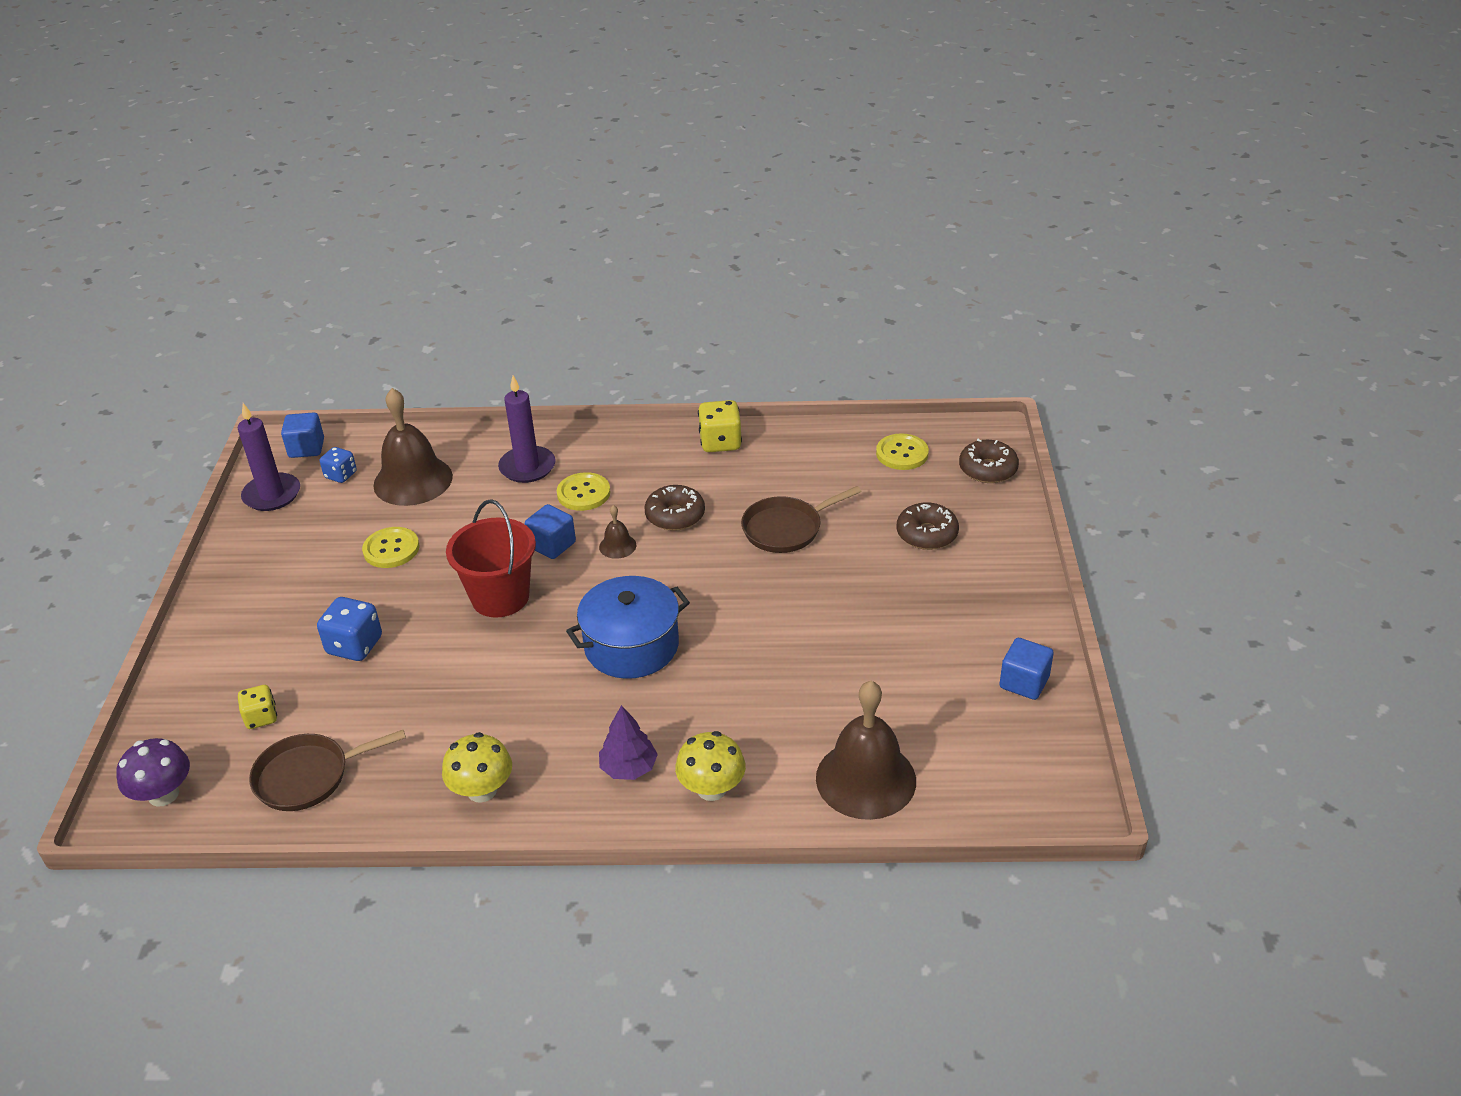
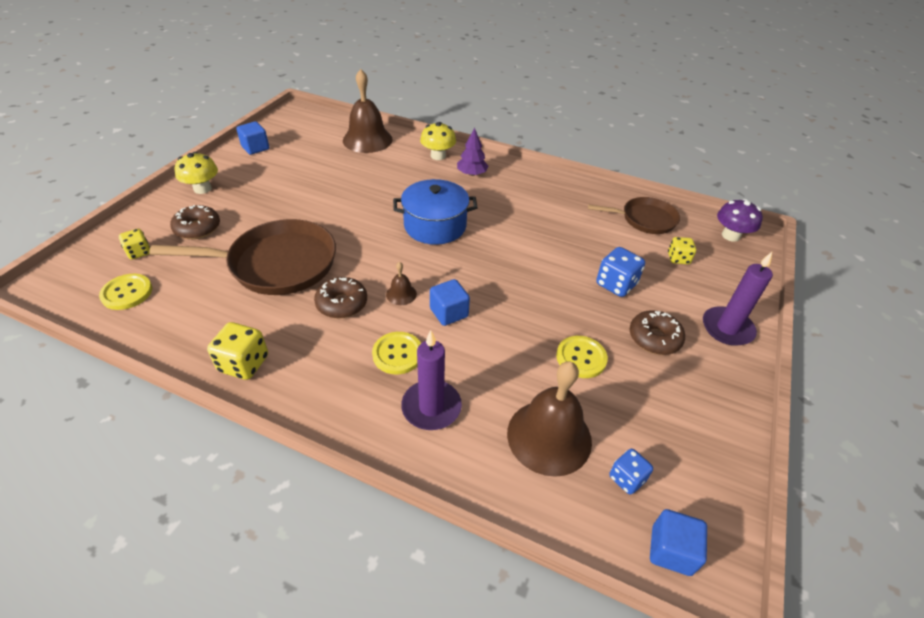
camera: 160 degrees left, 5 degrees up
purple candle [238,403,300,511] -> purple candle moved to [703,252,773,346]
yellow mushroom [442,732,512,803] -> yellow mushroom moved to [175,152,218,194]
red bucket [446,499,536,618] -> none
brown pan [741,486,862,553] -> brown pan [149,219,336,295], size x1.68
brown donut [959,438,1019,483] -> brown donut moved to [629,310,685,355]
none -> yellow dice [119,229,150,260]

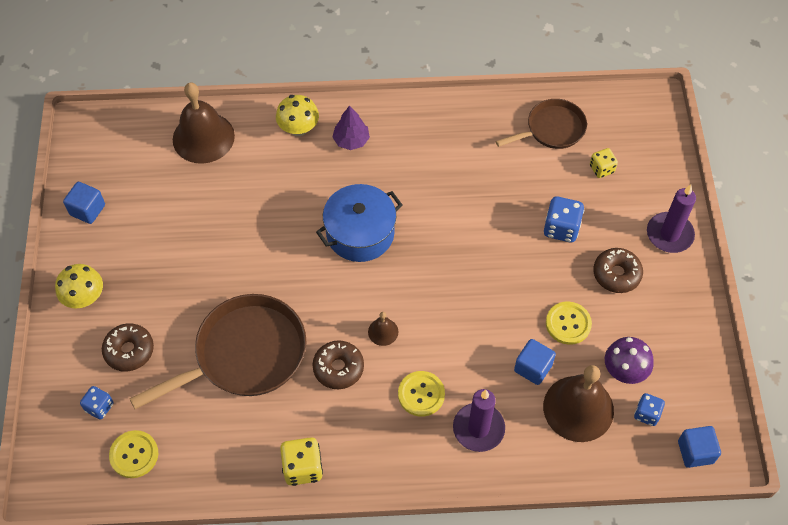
camera: 25 degrees left, 15 degrees up
yellow dice [119,229,150,260] -> blue dice [80,386,113,420]
blue cube [430,279,470,326] -> blue cube moved to [514,339,556,385]
purple mushroom [717,199,763,242] -> purple mushroom moved to [605,337,654,384]

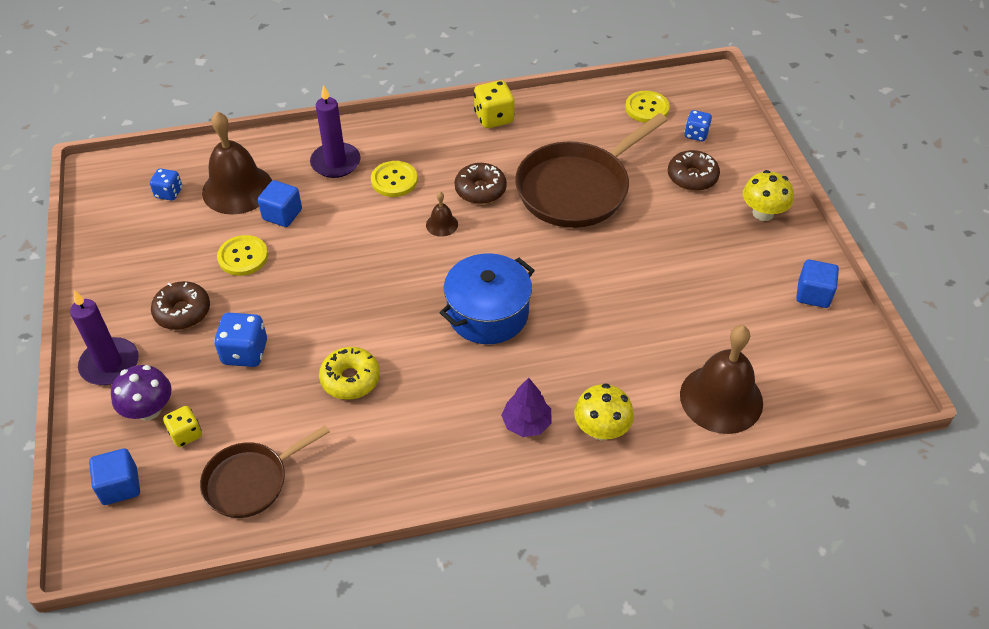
camera: 170 degrees right, 10 degrees down
purple mushroom [605,337,654,384] -> purple mushroom moved to [111,365,172,421]
blue cube [678,426,721,468] -> blue cube moved to [89,448,140,505]
none -> yellow donut [319,347,380,400]

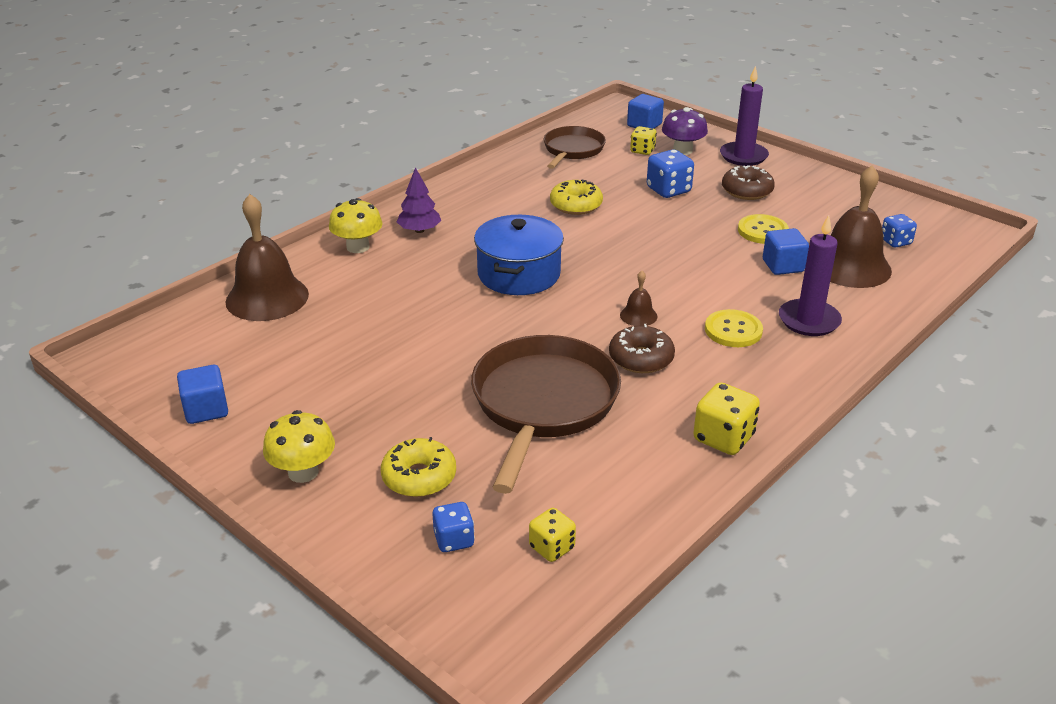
camera: 145 degrees right, 15 degrees down
yellow button [625,91,670,123] -> yellow dice [529,508,576,562]
brown donut [668,150,720,191] -> yellow donut [381,437,456,497]

